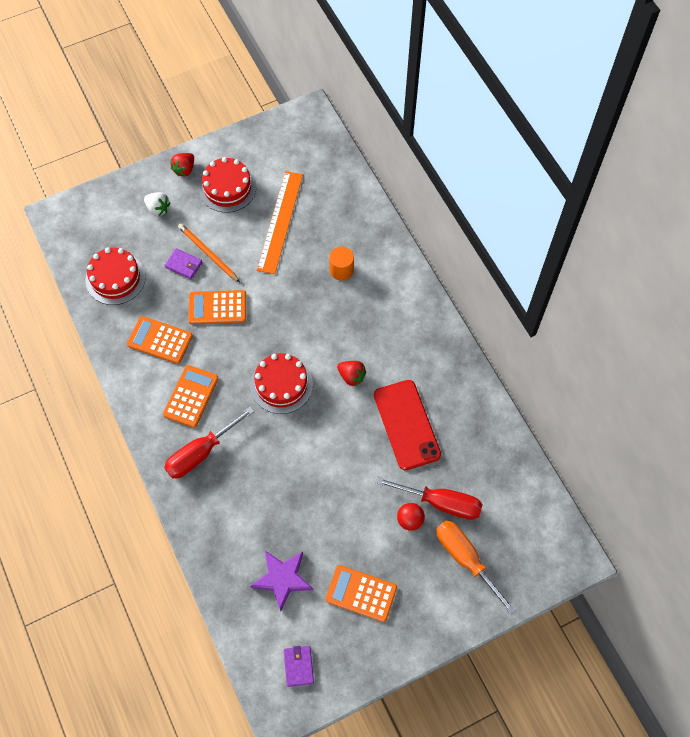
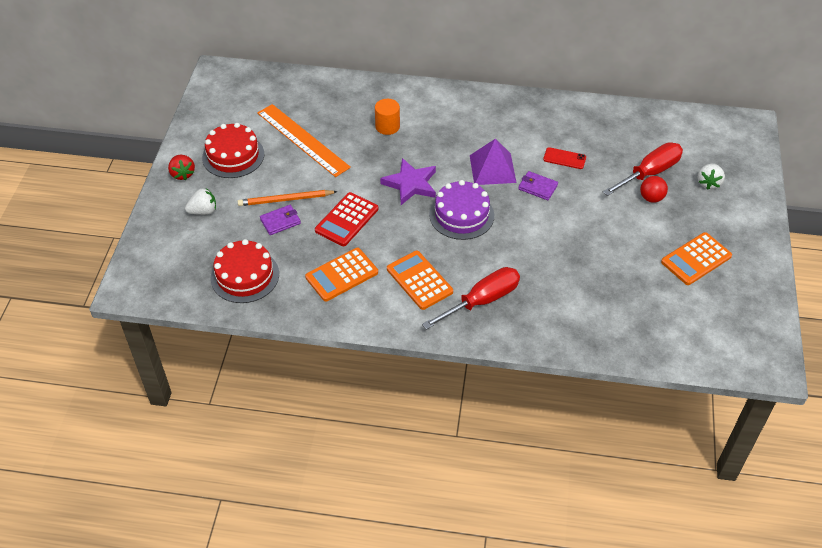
camera: 55 degrees left, 15 degrees down
red screwdriver [164,407,255,479] -> red screwdriver turned 120 degrees counterclockwise [422,267,520,330]
orange calculator [188,290,246,324] -> red calculator [315,192,378,246]
red cake [250,353,313,414] -> purple cake [429,180,494,240]
purple star [250,551,313,611] -> purple star moved to [380,158,436,205]
purple wallet [284,646,314,687] -> purple wallet moved to [518,171,558,200]
red strawberry [337,361,366,387] -> purple pyramid [470,138,517,185]
red phone [374,380,441,470] -> red phone [543,147,586,169], size x0.46
orange screwdriver [436,521,516,615] -> white strawberry [698,164,725,190]

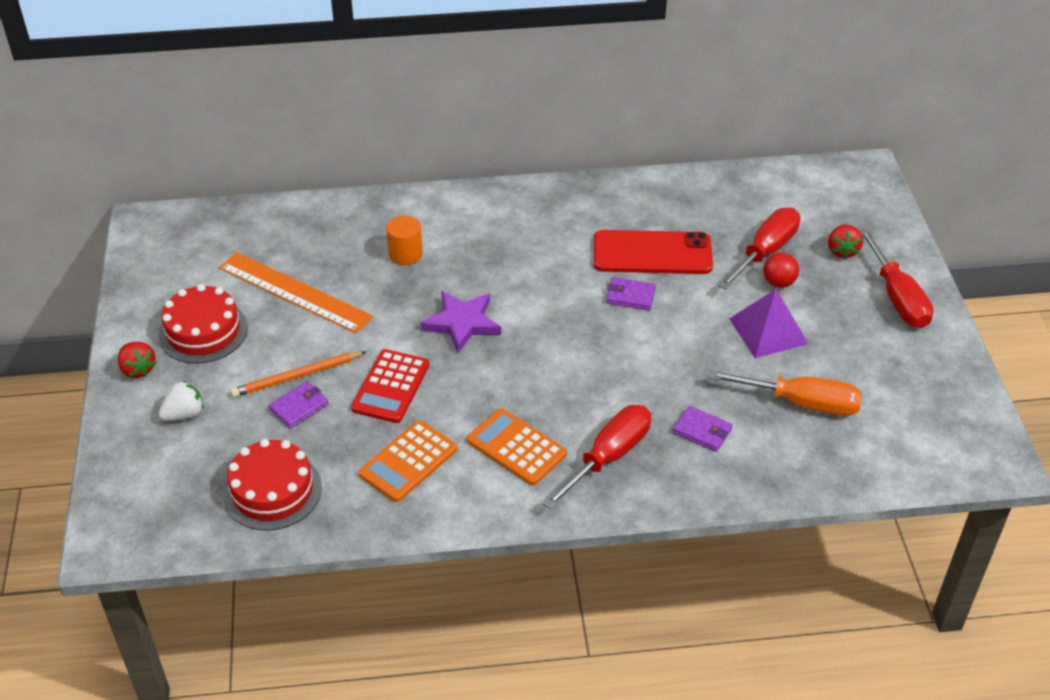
camera: 15 degrees left, 5 degrees down
purple cake [429,180,494,240] -> none
purple pyramid [470,138,517,185] -> purple pyramid moved to [729,289,808,358]
red phone [543,147,586,169] -> red phone [594,230,713,274], size x2.15
orange calculator [661,232,732,285] -> none
white strawberry [698,164,725,190] -> red strawberry [828,225,863,259]
none -> purple wallet [673,406,733,452]
none -> orange screwdriver [708,370,862,416]
none -> red screwdriver [859,229,933,328]

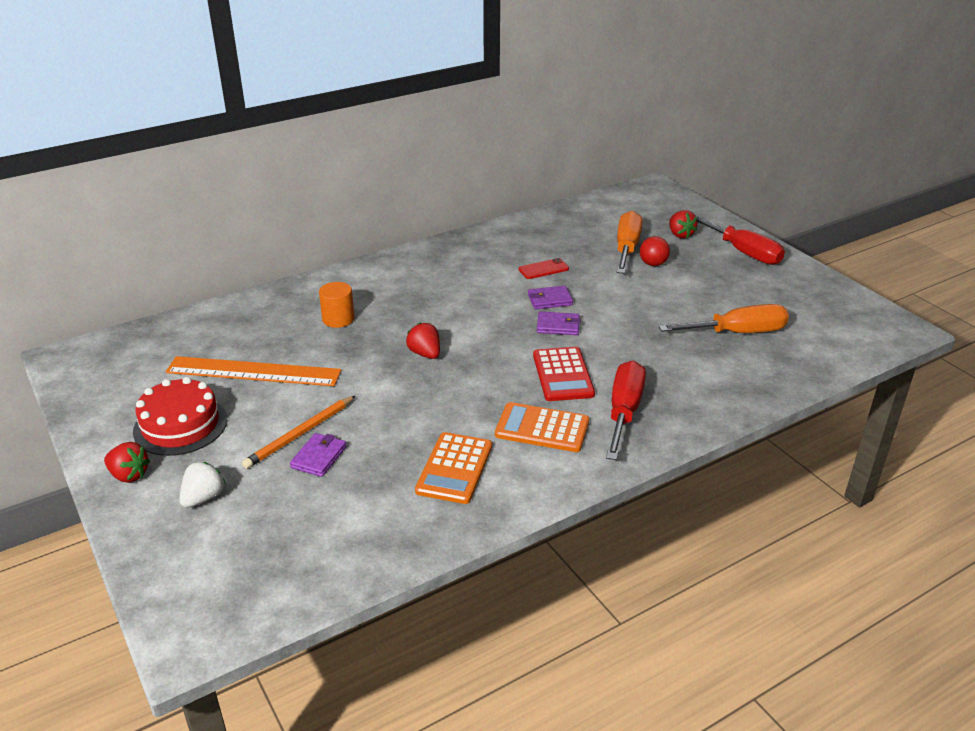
camera: 25 degrees left, 10 degrees down
red cake [223,439,322,531] -> none
red calculator [351,349,430,423] -> red calculator moved to [533,347,595,401]
purple star [421,291,501,353] -> red strawberry [406,322,440,359]
red phone [594,230,713,274] -> red phone [519,258,569,279], size x0.46
purple wallet [673,406,733,452] -> purple wallet moved to [537,312,581,335]
red screwdriver [718,207,800,290] -> orange screwdriver [617,211,643,274]
purple pyramid [729,289,808,358] -> none

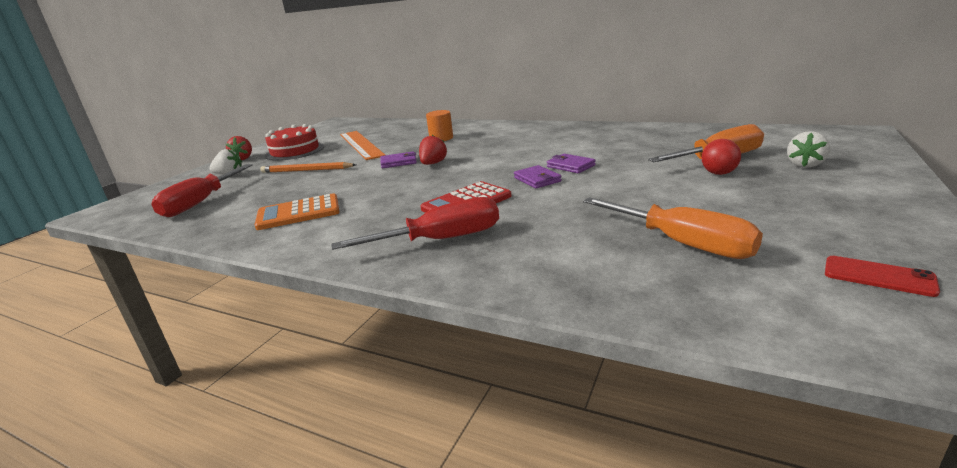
camera: 60 degrees right, 10 degrees down
purple wallet [290,433,346,477] -> purple wallet moved to [380,151,417,168]
orange calculator [495,402,589,452] -> none
red phone [519,258,569,279] -> red phone moved to [825,256,940,297]
red strawberry [669,210,697,238] -> white strawberry [787,131,830,168]
red screwdriver [696,216,785,265] -> red screwdriver moved to [151,164,253,217]

